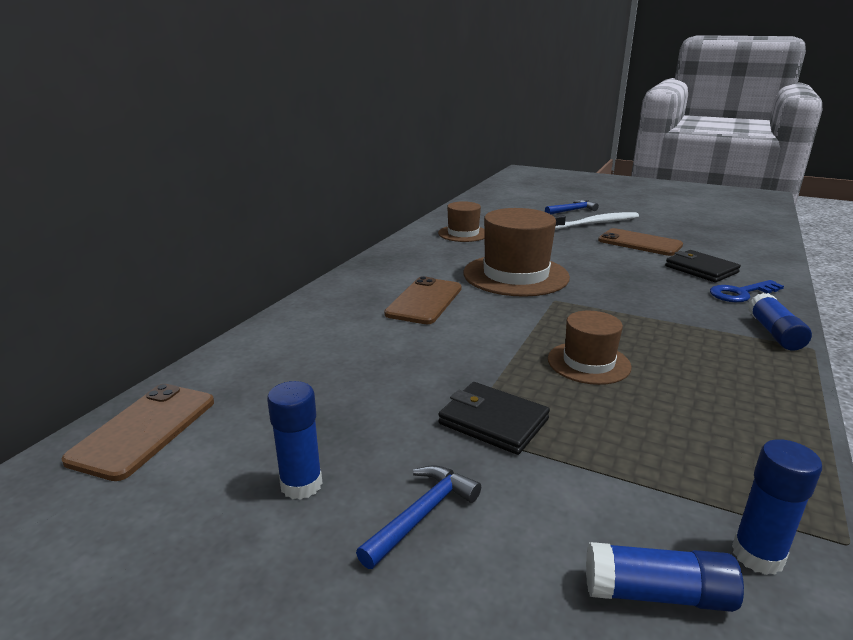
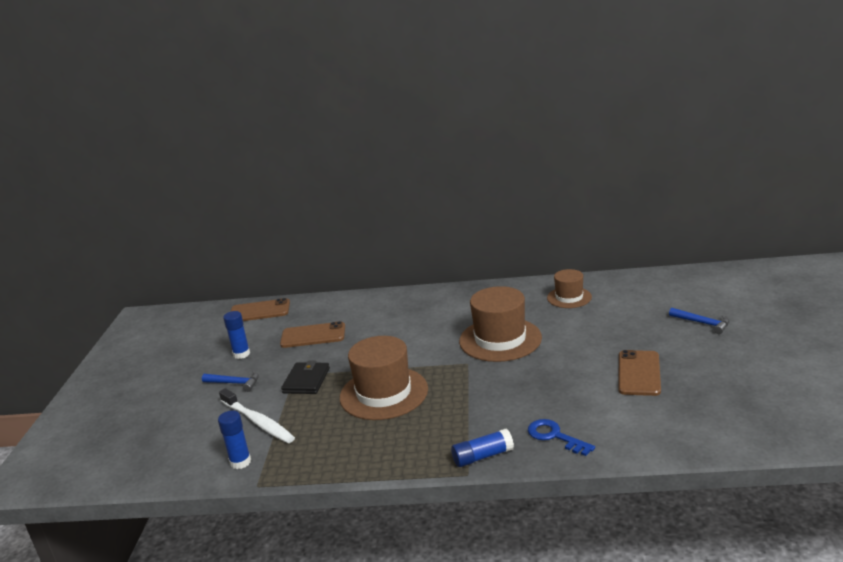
camera: 70 degrees right, 0 degrees up
brown phone [384,276,462,324] -> brown phone moved to [280,321,345,348]
brown hat [548,311,631,385] -> brown hat [340,336,428,420], size x1.74
white toothbrush [553,212,639,230] -> white toothbrush moved to [219,388,295,443]
blue glue stick [586,542,744,612] -> none
black wallet [665,250,741,282] -> none

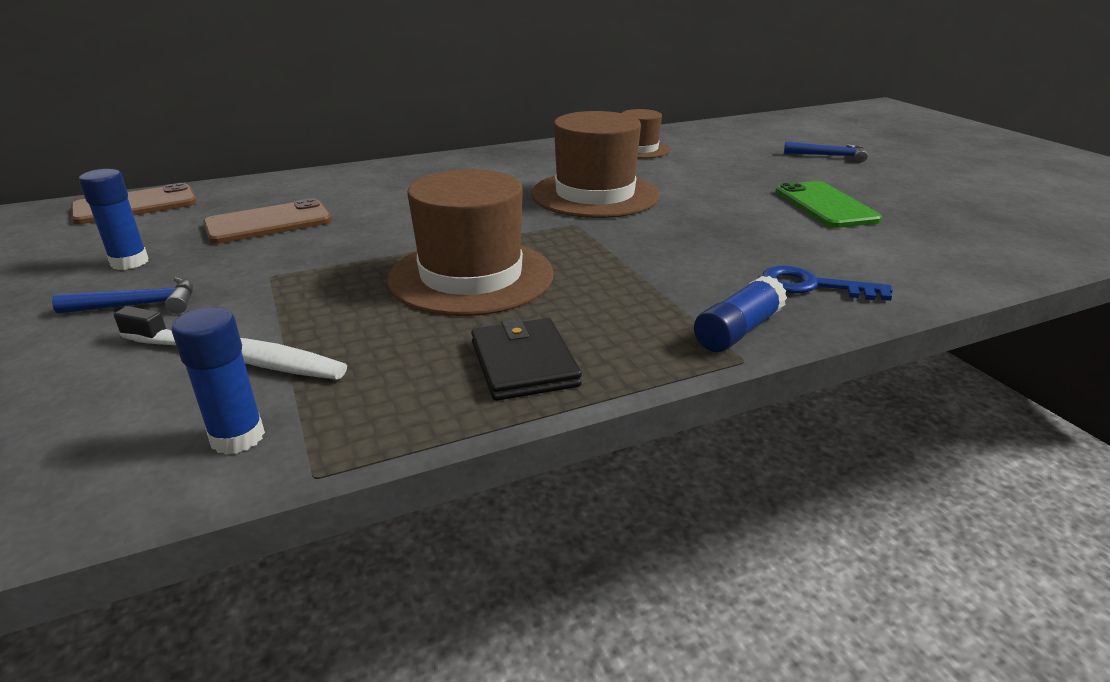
camera: 30 degrees left, 5 degrees up
black wallet [281,361,330,394] -> black wallet moved to [471,318,582,401]
brown phone [618,350,661,396] -> green phone [775,181,882,228]

